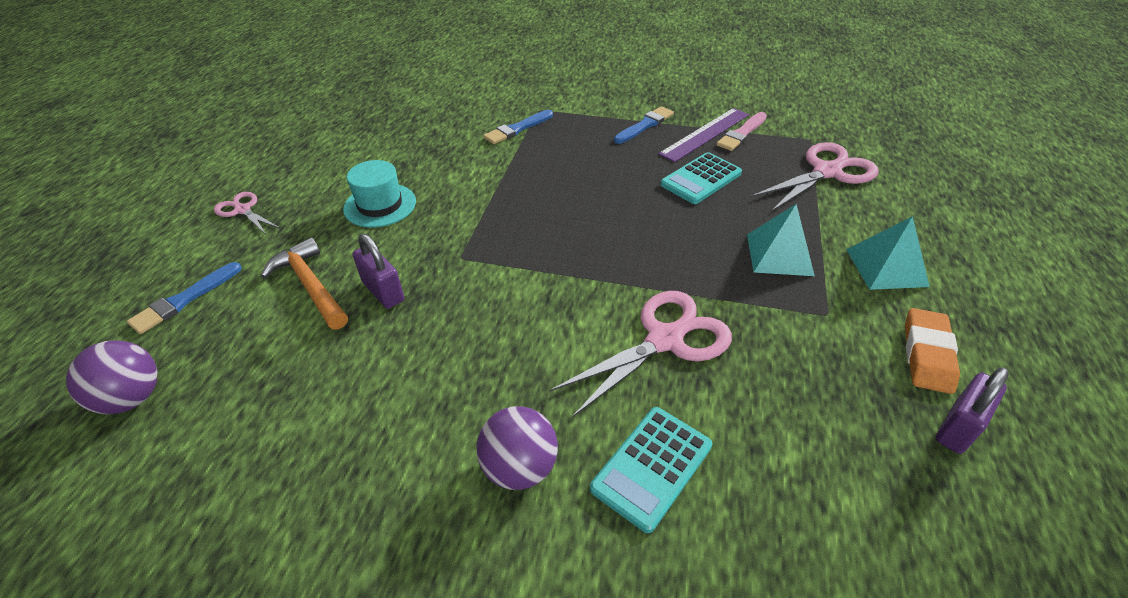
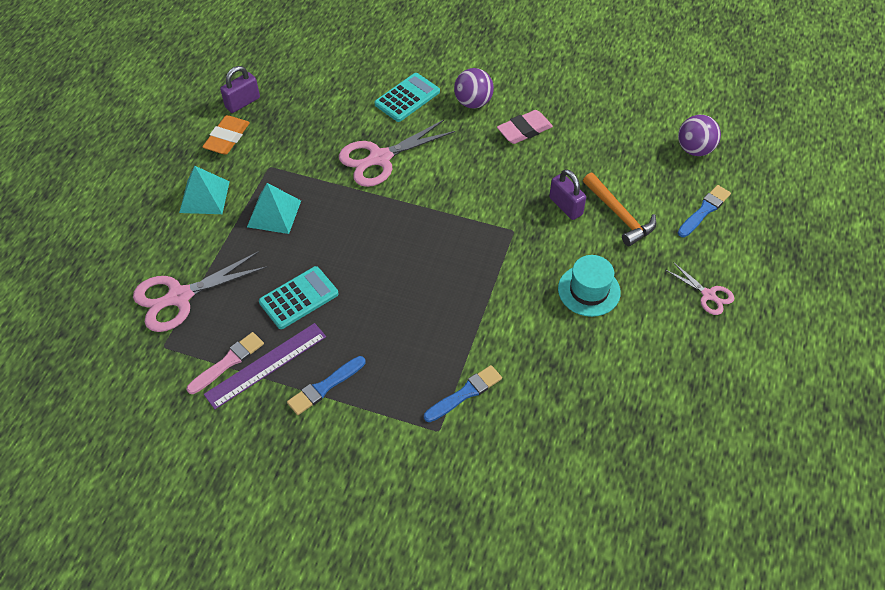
camera: 175 degrees left, 10 degrees up
none -> pink eraser [497,110,553,144]

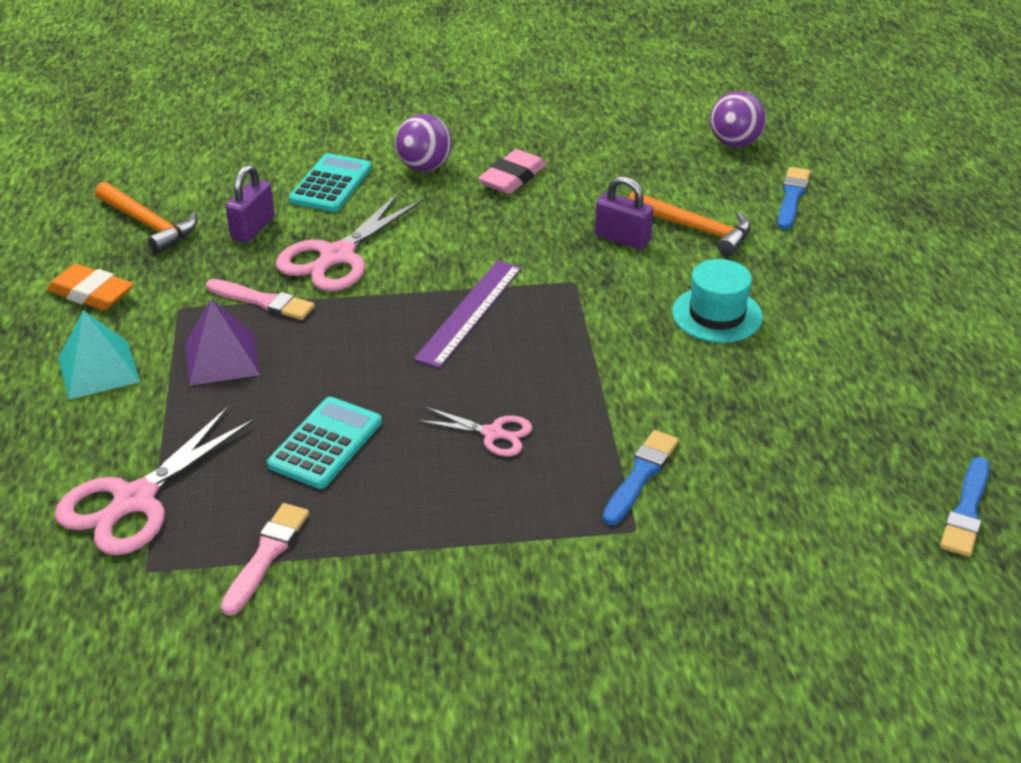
camera: 25 degrees left, 15 degrees down
orange eraser [202,115,250,155] -> orange eraser turned 60 degrees counterclockwise [46,264,134,310]
purple ruler [204,323,326,409] -> purple ruler moved to [414,260,522,368]
purple padlock [220,66,260,113] -> purple padlock moved to [226,165,275,242]
turquoise pyramid [247,183,301,234] -> purple pyramid [185,299,260,386]
blue brush [287,356,365,415] -> blue brush moved to [940,457,990,557]
pink scissors [666,262,734,315] -> pink scissors moved to [417,407,532,456]
none -> orange hammer [95,182,197,254]
none -> pink brush [206,279,315,320]

